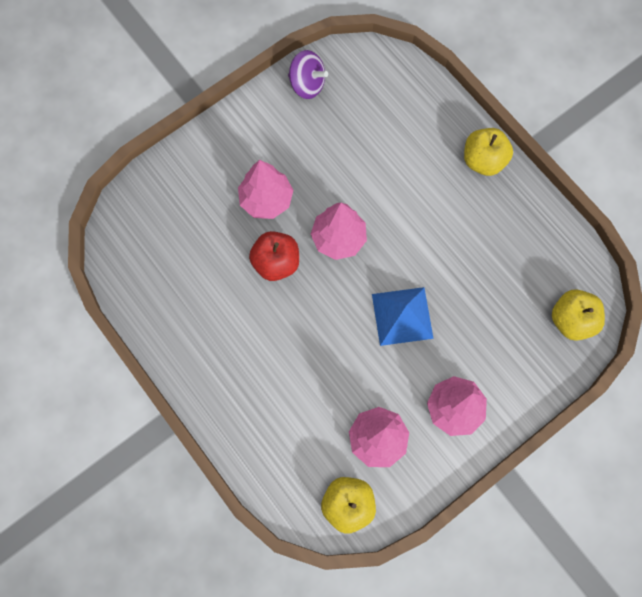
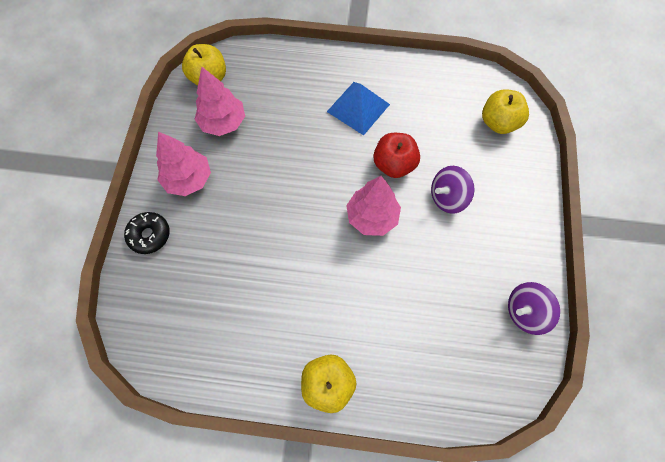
camera: 135 degrees right, 5 degrees down
pink tree [238,160,294,219] -> purple spinning top [431,166,475,214]
blue pyramid [372,287,434,346] -> blue pyramid moved to [327,82,390,135]
yellow apple [552,289,605,341] -> yellow apple moved to [482,89,529,134]
none -> black donut [124,212,170,254]

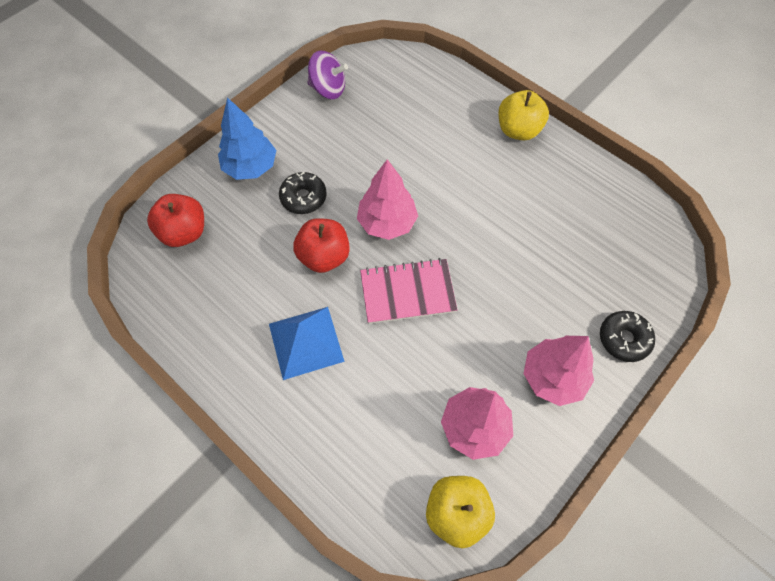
camera: 145 degrees left, 5 degrees down
purple spinning top [431,166,475,214] -> black donut [279,172,327,214]
yellow apple [482,89,529,134] -> red apple [147,194,204,247]
none -> blue tree [218,97,276,180]
none -> pink notebook [360,258,457,324]

